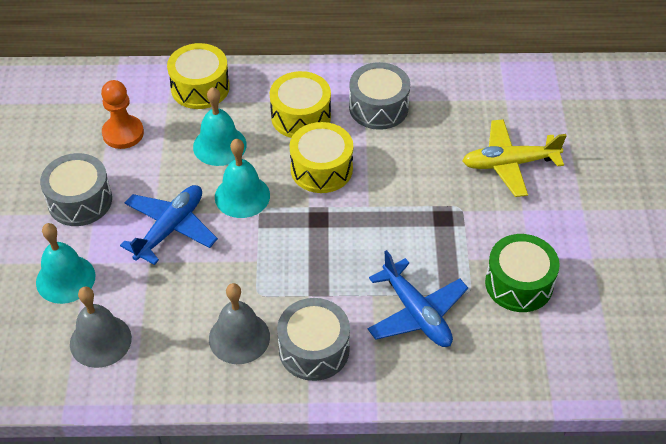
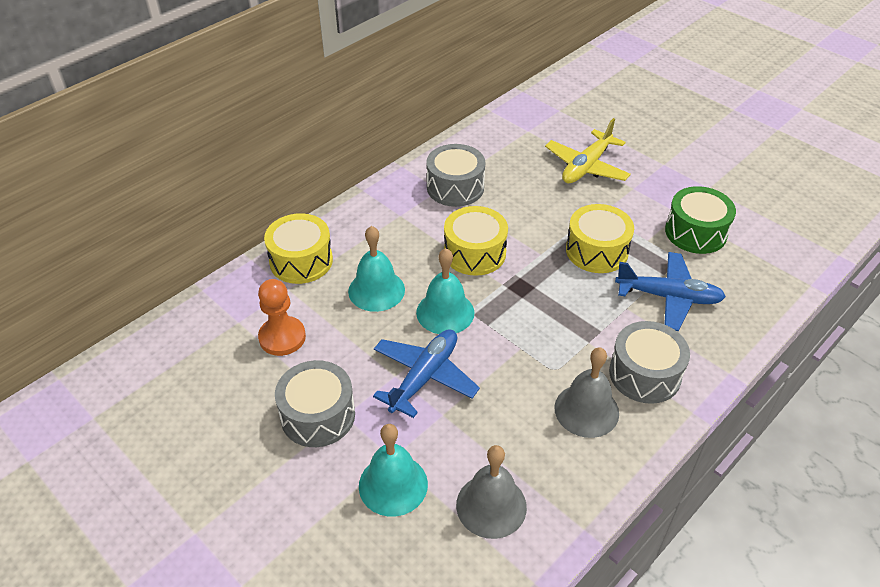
camera: 45 degrees left, 5 degrees down
blue plane [120,185,218,265] -> blue plane turned 45 degrees clockwise [373,329,480,418]
yellow drum [270,71,331,138] -> yellow drum moved to [566,204,634,273]

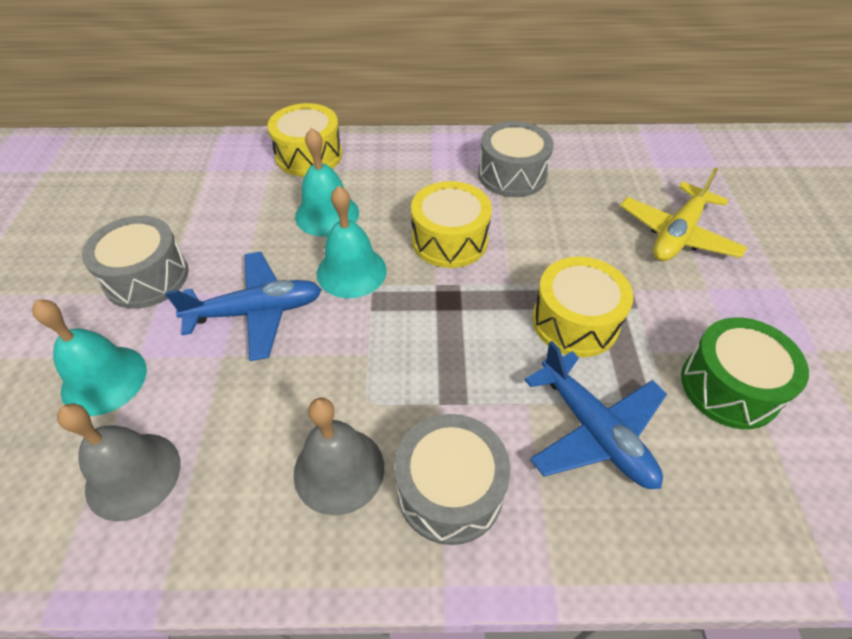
camera: 45 degrees right, 5 degrees up
orange pawn [258,279,306,356] -> none
yellow plane [545,118,631,183] -> yellow plane turned 45 degrees counterclockwise [620,167,747,261]

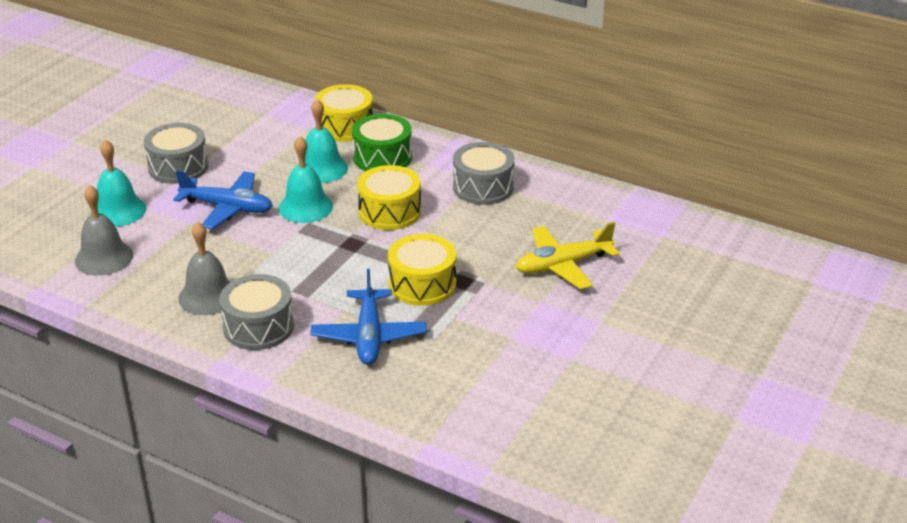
camera: 30 degrees right, 15 degrees down
green drum [681,317,809,429] -> green drum moved to [352,114,412,171]

